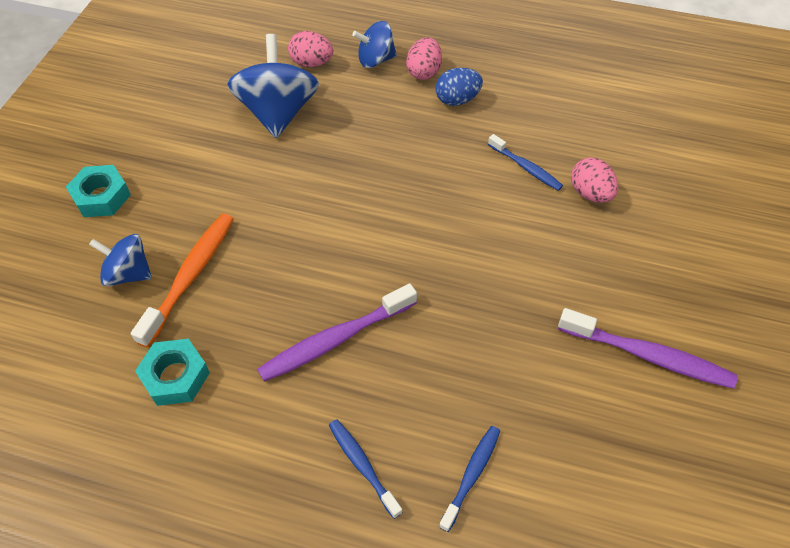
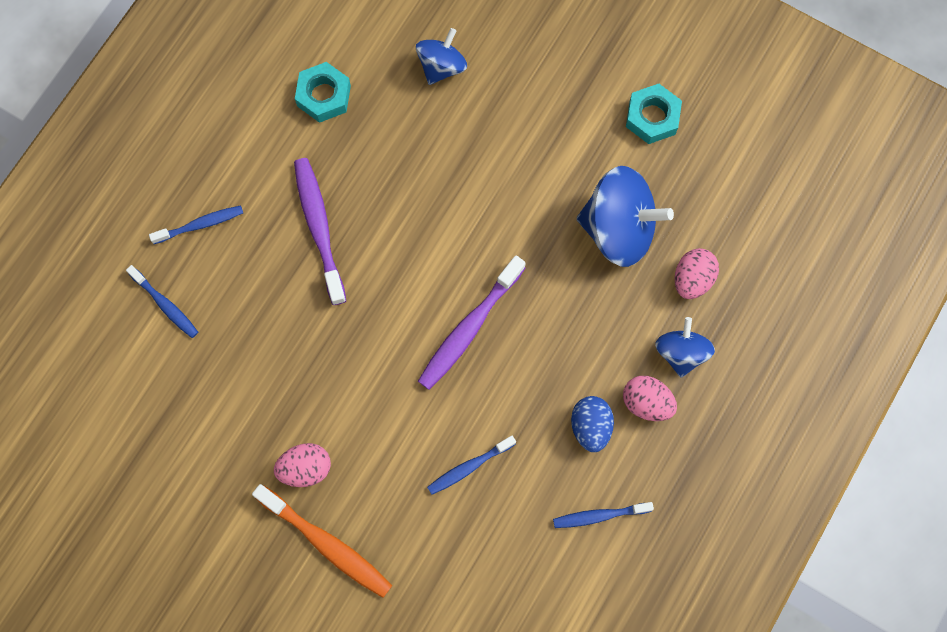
camera: 105 degrees right, 20 degrees up
turquoise nut [66,165,131,217] -> turquoise nut moved to [626,84,682,144]
orange toothbrush [131,213,234,348] -> orange toothbrush moved to [252,484,392,598]
purple toothbrush [558,308,738,389] -> purple toothbrush moved to [418,255,526,390]
pink egg [571,158,618,203] -> pink egg moved to [274,443,331,487]
none -> blue toothbrush [553,502,654,528]

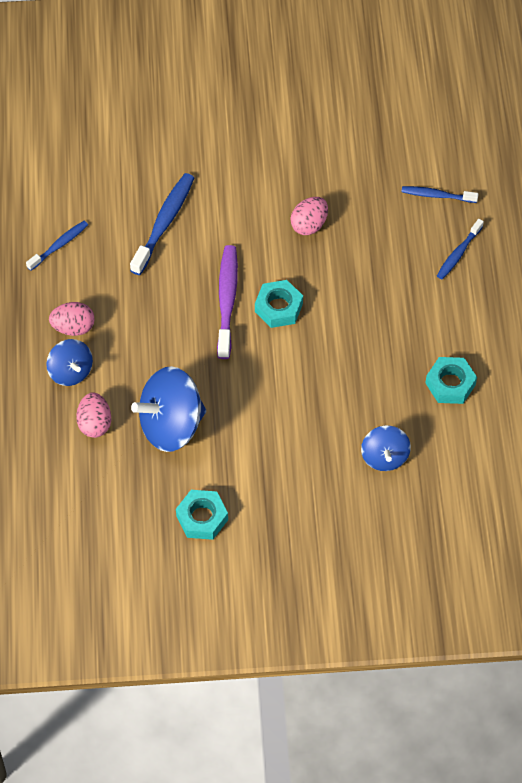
camera: 145 degrees right, 15 degrees down
orange toothbrush [252,484,392,598] -> none
pink egg [274,443,331,487] -> pink egg moved to [290,197,328,235]
purple toothbrush [294,158,346,305] -> none
blue toothbrush [427,436,516,495] -> blue toothbrush [130,173,194,275], size x1.65
blue egg [571,396,614,452] -> none
none -> turquoise nut [255,280,303,328]

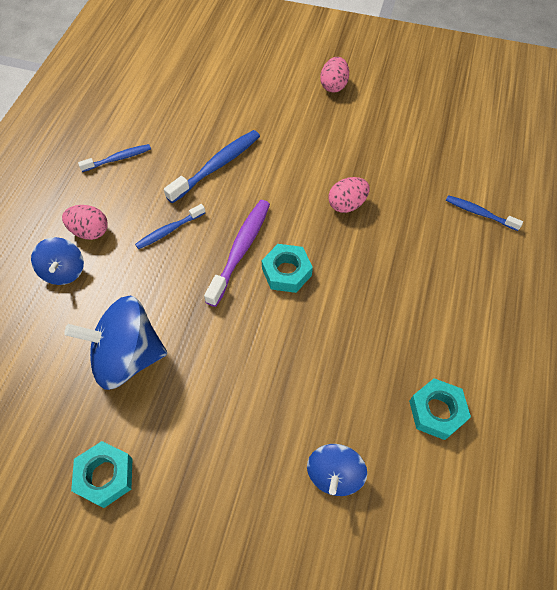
camera: 20 degrees right, 0 degrees up
pink egg [76,392,111,438] -> pink egg moved to [320,57,349,92]
blue toothbrush [437,219,484,279] -> blue toothbrush moved to [135,204,205,249]

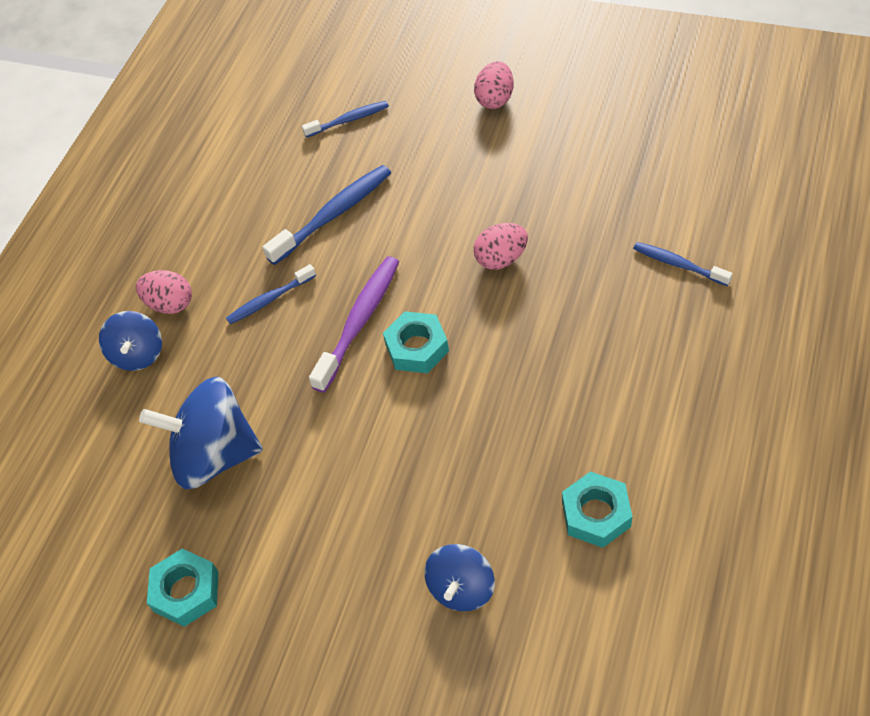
camera: 10 degrees right, 5 degrees down
blue toothbrush [78,144,151,172] -> blue toothbrush moved to [302,101,389,138]

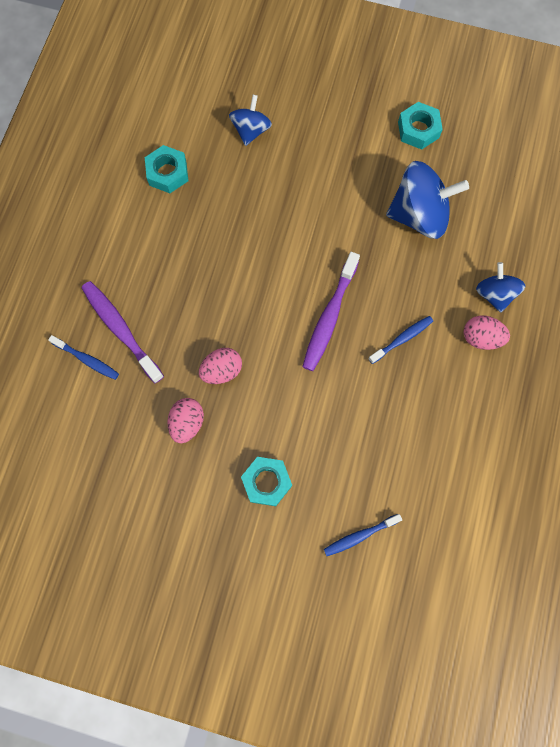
camera: 170 degrees right, 20 degrees up
blue toothbrush [262,165,391,265] -> none
turquoise nut [383,311,449,373] -> turquoise nut moved to [241,457,292,506]
pink egg [474,61,514,109] -> pink egg moved to [168,398,204,443]
none -> purple toothbrush [82,281,164,383]

